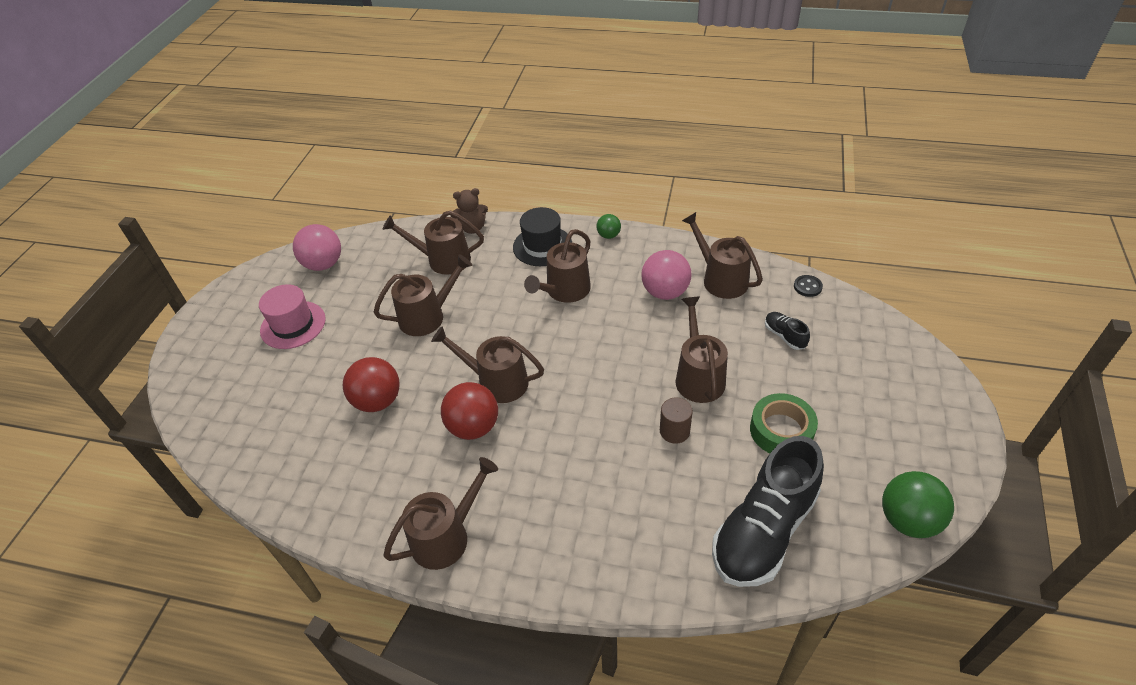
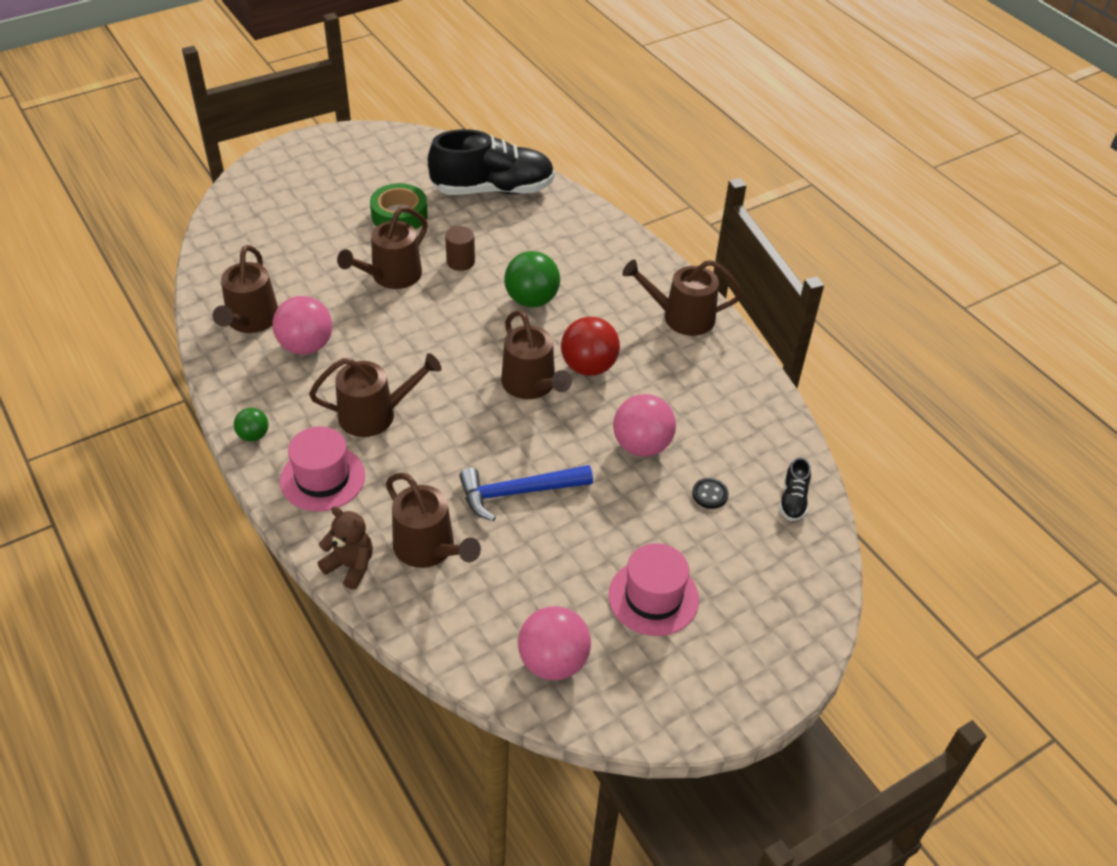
camera: 140 degrees left, 0 degrees up
red ball [343,357,400,412] -> pink ball [613,394,676,457]
brown watering can [374,254,472,336] -> blue hammer [459,465,593,521]
black hat [513,207,572,266] -> pink hat [280,426,365,511]
black shoe [765,312,810,350] -> black shoe moved to [779,457,811,521]
black button [794,275,823,297] -> black button moved to [692,478,729,509]
green ball [882,471,954,538] -> green ball moved to [504,251,560,308]

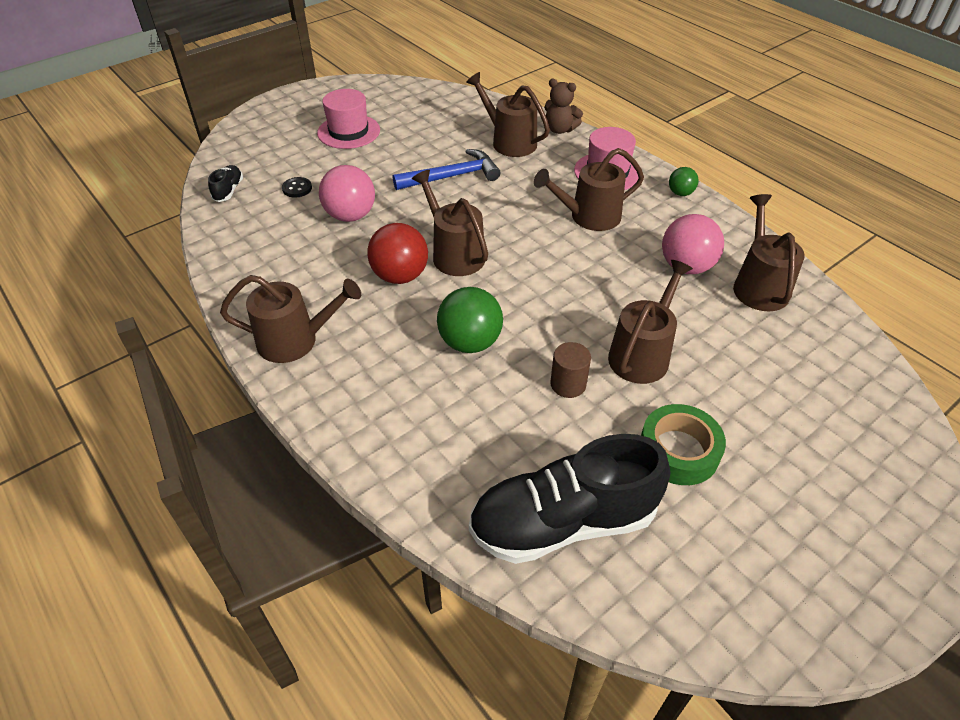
camera: 175 degrees right, 0 degrees up
pink ball [518,606,591,680] -> none

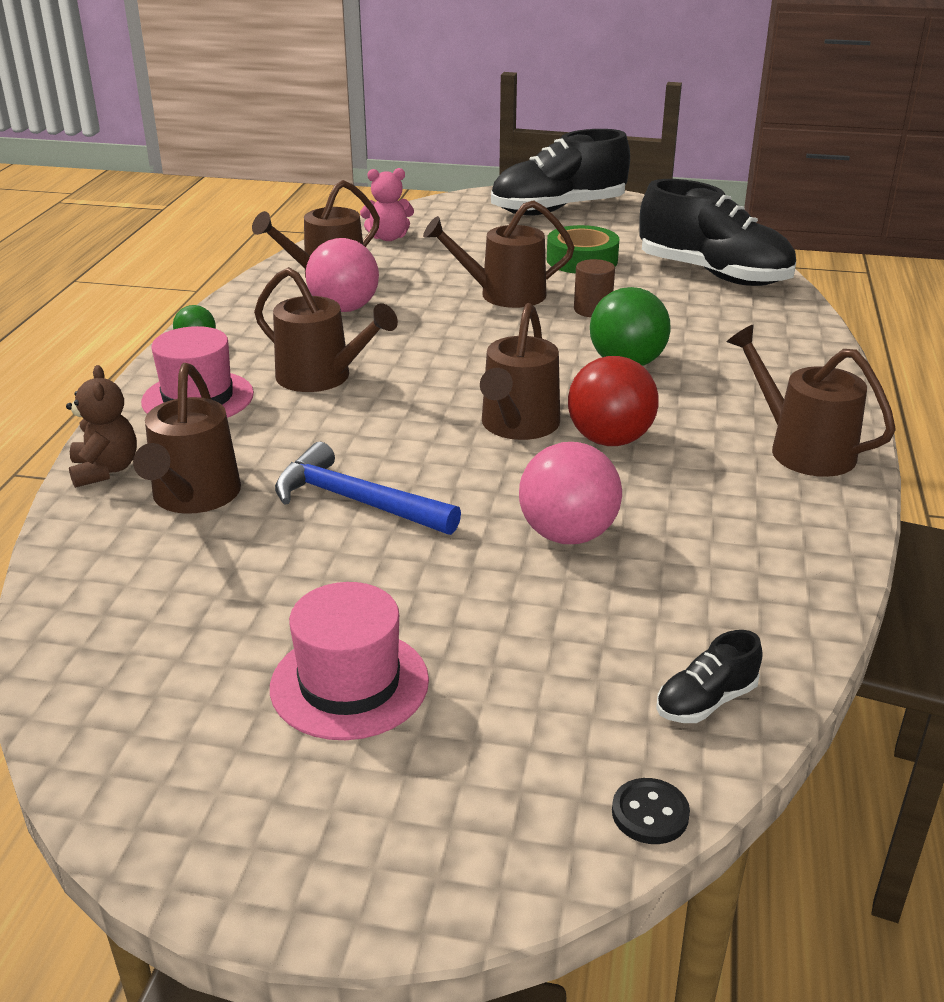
camera: 130 degrees left, 15 degrees down
black button [282,177,312,198] -> black button moved to [612,778,690,844]
none -> pink teddy bear [360,168,414,241]
none -> black shoe [491,129,630,216]

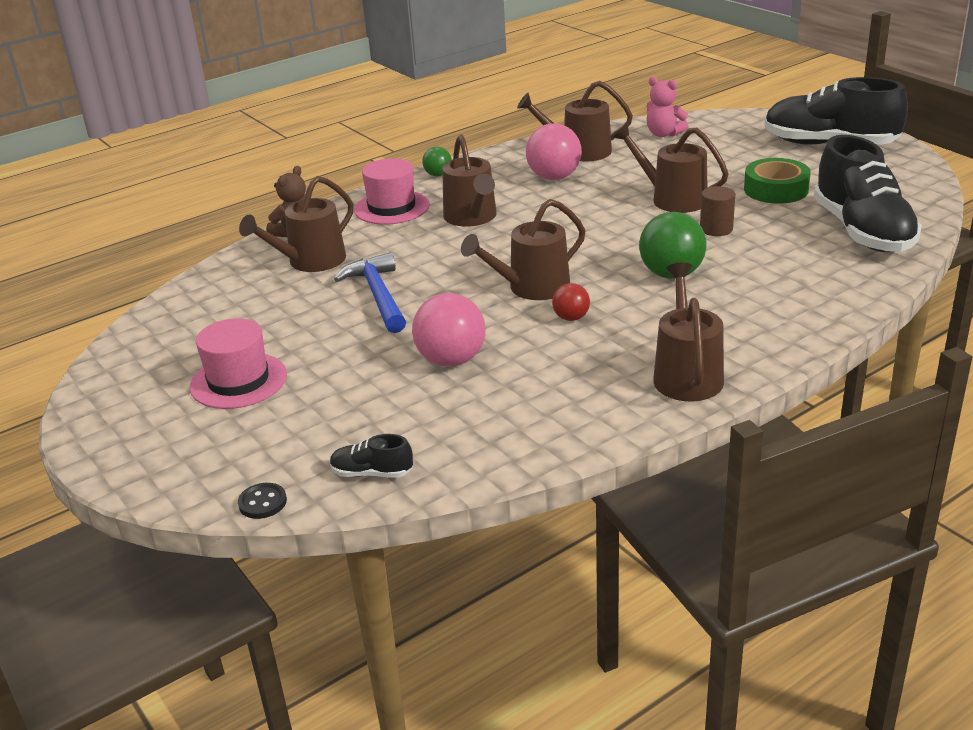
camera: 45 degrees right, 0 degrees up
red ball [568,356,659,446] -> red ball [552,283,590,321], size x0.54

